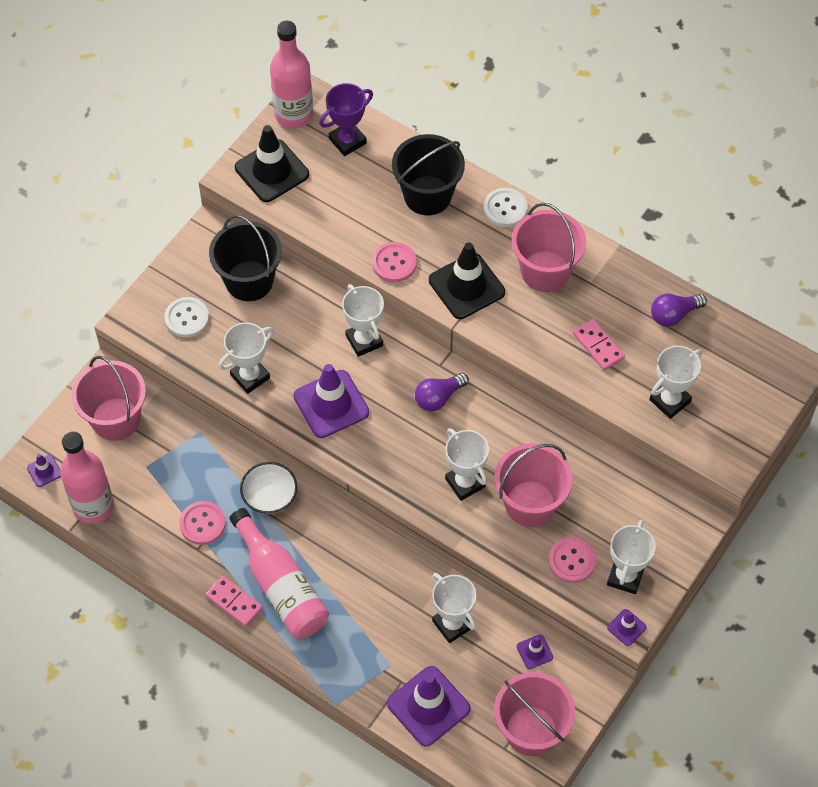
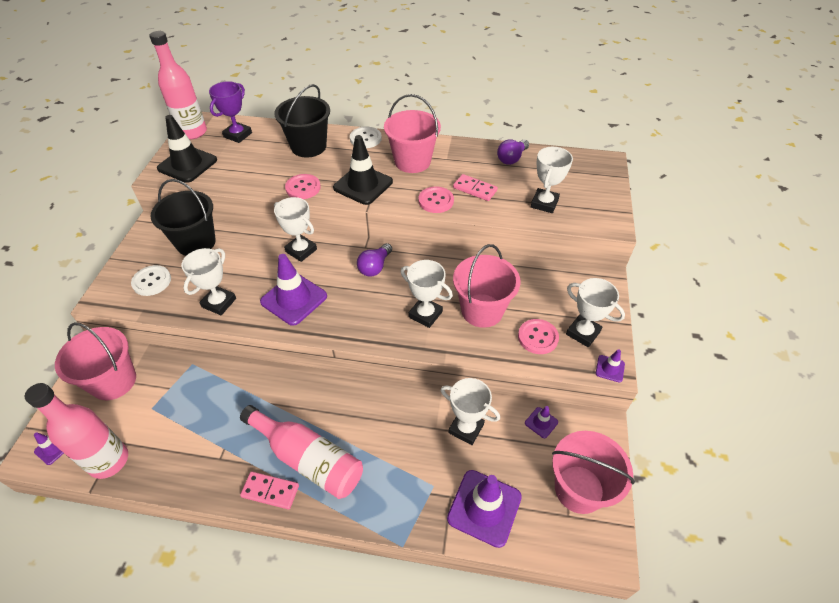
camera: 25 degrees left, 10 degrees down
pink button [179,501,226,545] -> pink button moved to [419,186,454,213]
white bowl [240,462,297,514] -> none
white trophy [607,520,656,594] -> white trophy turned 45 degrees counterclockwise [566,278,625,347]

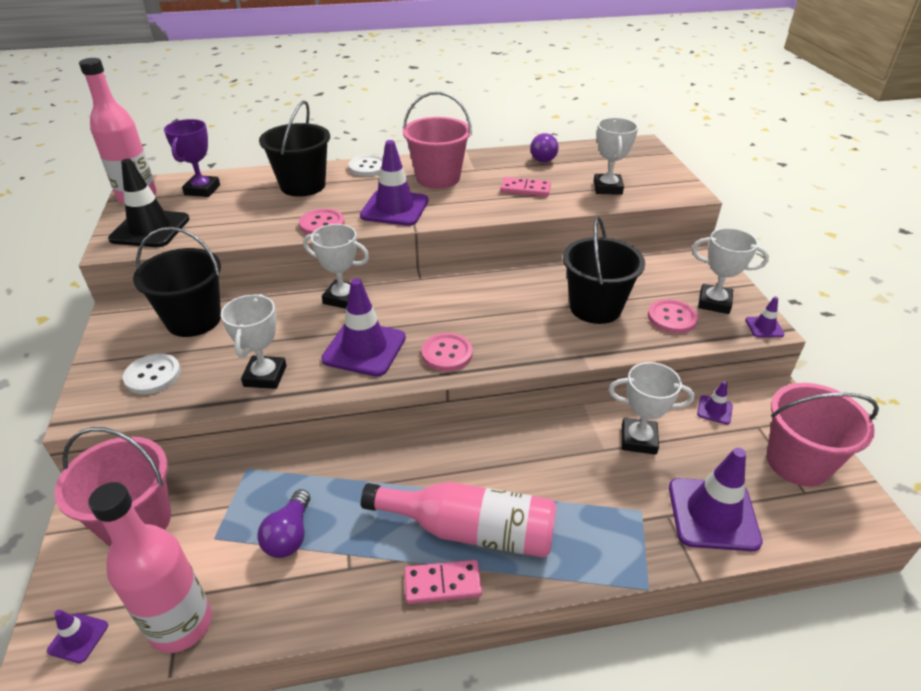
camera: 20 degrees left, 10 degrees down
black traffic cone [333,135,393,205] -> purple traffic cone [360,140,429,226]
purple light bulb [357,243,392,277] -> purple light bulb moved to [257,489,310,558]
white trophy [401,260,453,328] -> none
pink button [419,186,454,213] -> pink button moved to [421,333,473,371]
pink bucket [453,244,521,328] -> black bucket [563,216,645,324]

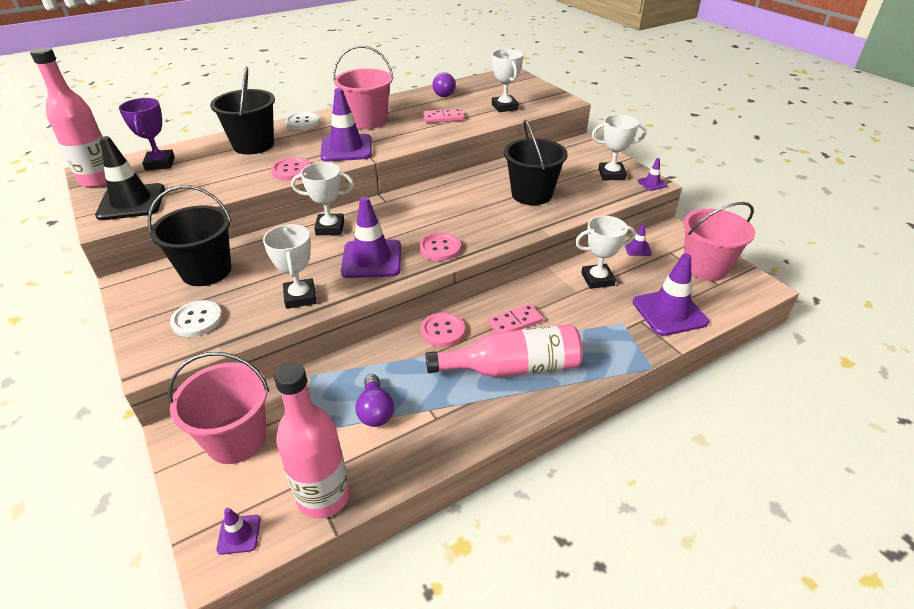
camera: 20 degrees left, 0 degrees up
pink domino [404,560,482,604] -> pink domino moved to [487,303,543,333]
pink button [648,299,698,333] -> pink button moved to [421,312,465,347]

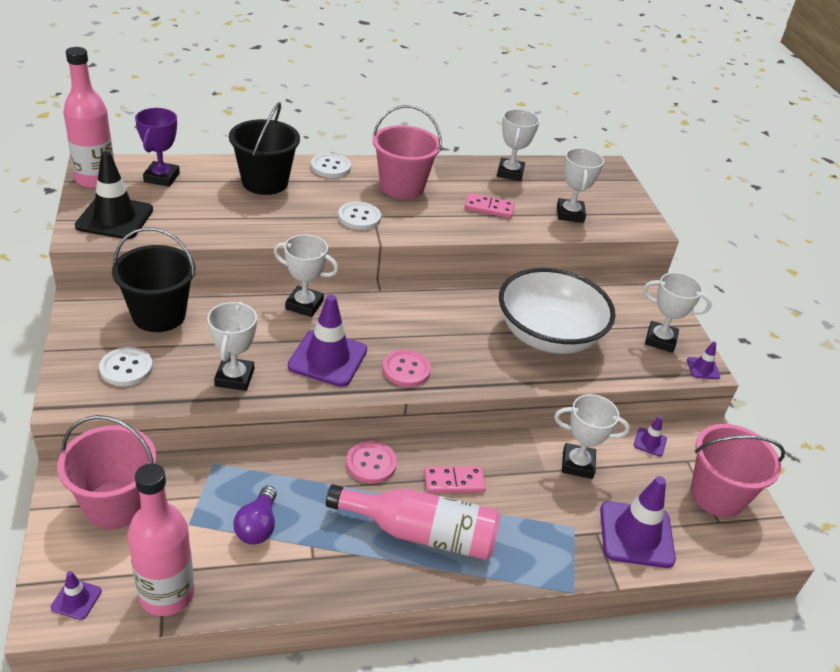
camera: 15 degrees right, 0 degrees up
pink button [271,157,311,180] -> none
purple traffic cone [320,88,372,162] -> white button [338,202,381,230]
purple light bulb [432,72,456,97] -> white trophy [497,109,540,181]
black bucket [504,120,568,205] -> white bowl [499,268,615,354]

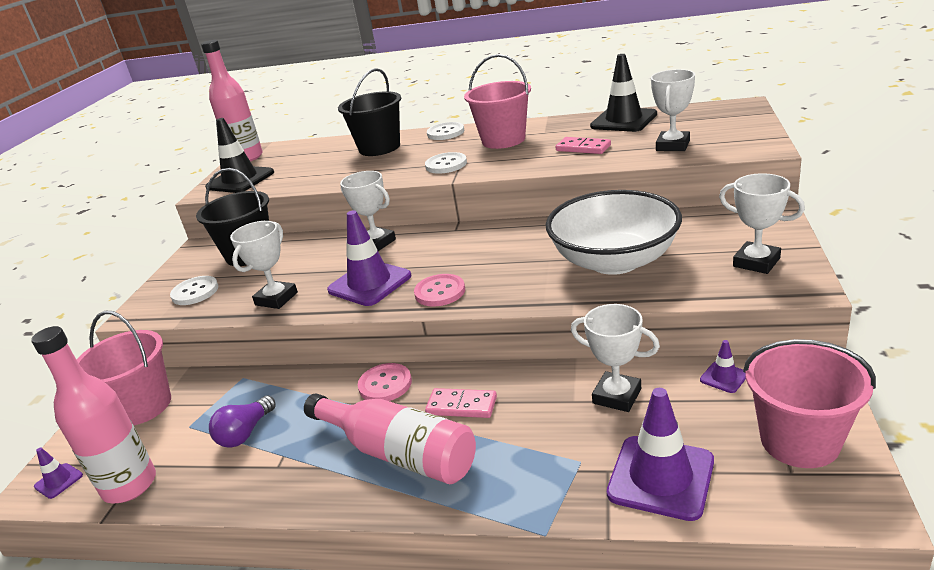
camera: 30 degrees right, 10 degrees down
purple trophy [135,108,180,187] -> none
white trophy [497,109,540,181] -> black traffic cone [590,54,657,132]
purple traffic cone [687,342,720,379] -> none

